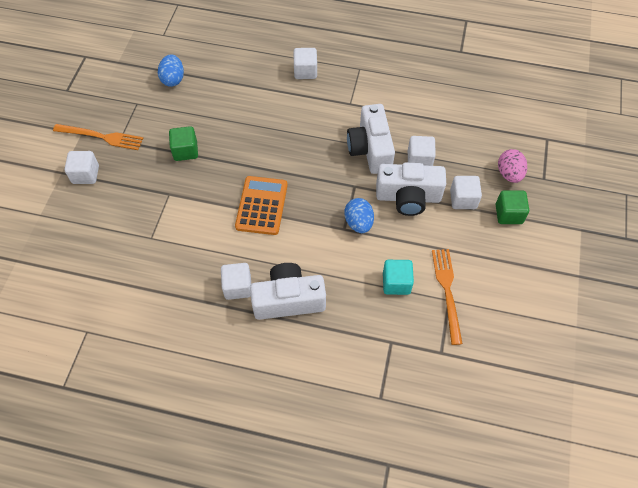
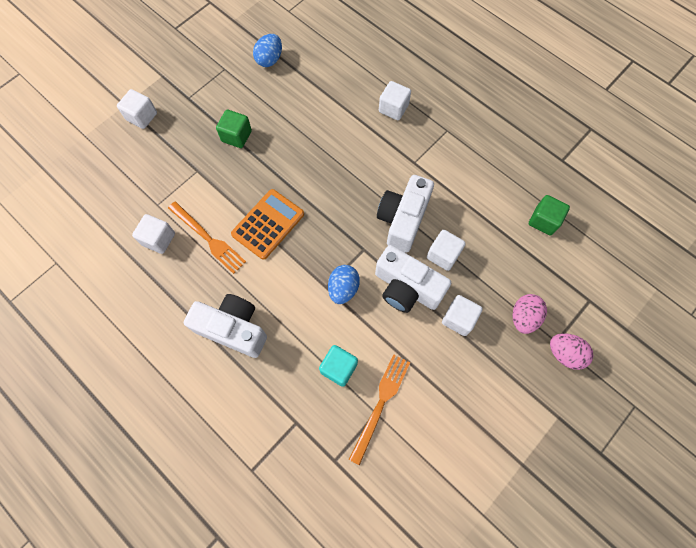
camera: 30 degrees right, 10 degrees up
orange fork [53,124,143,150] -> orange fork moved to [168,201,246,274]
white cube [221,263,251,300] -> white cube moved to [132,214,175,254]
green cube [496,190,529,224] -> green cube moved to [529,195,570,236]
none -> pink egg [550,333,594,370]

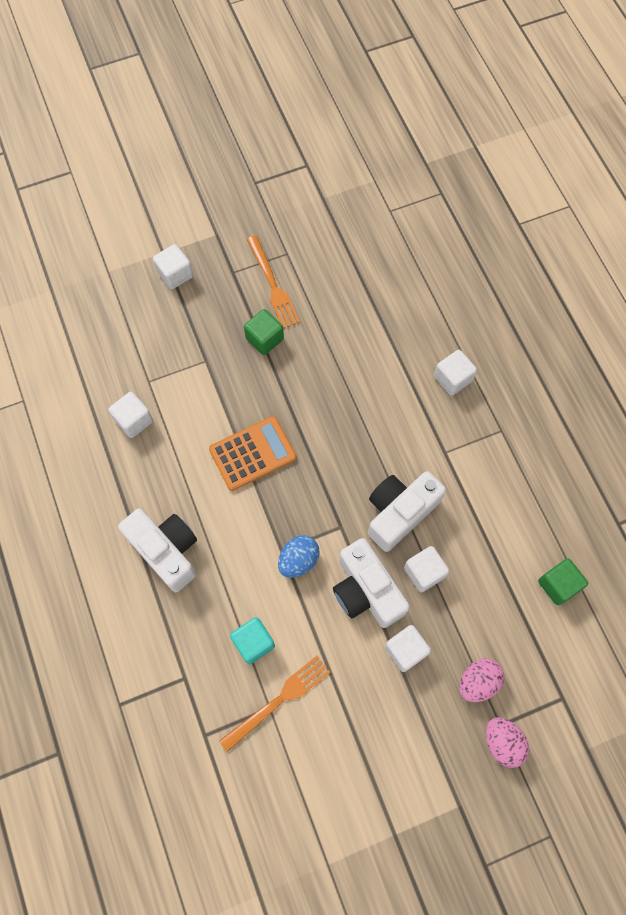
camera: 25 degrees right, 0 degrees up
orange fork [168,201,246,274] -> orange fork moved to [247,235,300,329]
blue egg [253,34,282,67] -> none

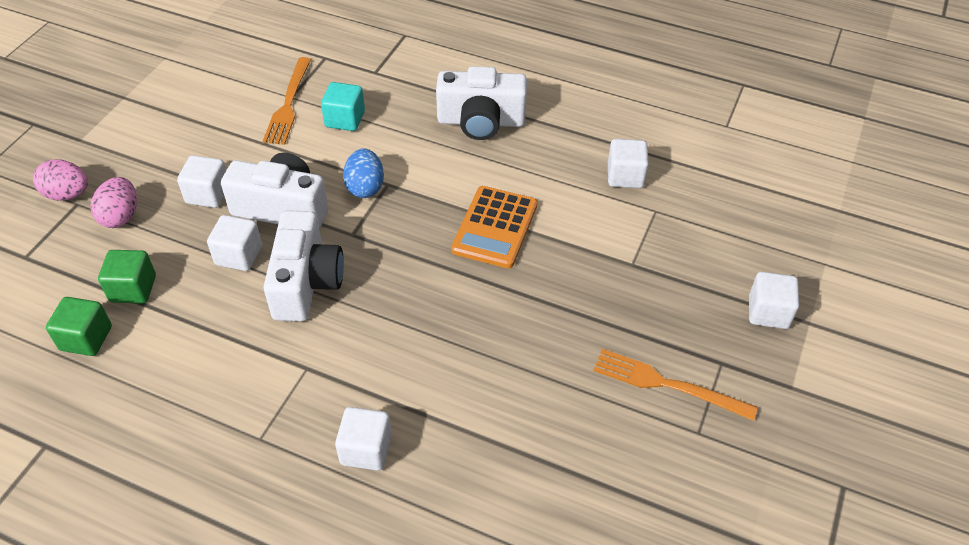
camera: 135 degrees right, 20 degrees down
green cube [244,309,284,355] -> green cube moved to [98,250,156,304]

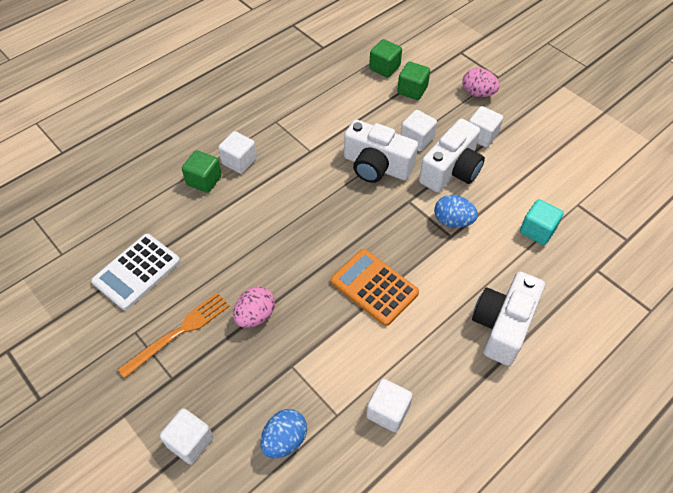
camera: 115 degrees right, 5 degrees up
pink egg [33,159,88,201] -> pink egg moved to [233,286,275,328]
orange fork [263,57,311,145] -> none
none -> white calculator [91,234,180,310]
none -> green cube [182,150,222,193]
none -> blue egg [260,409,307,458]

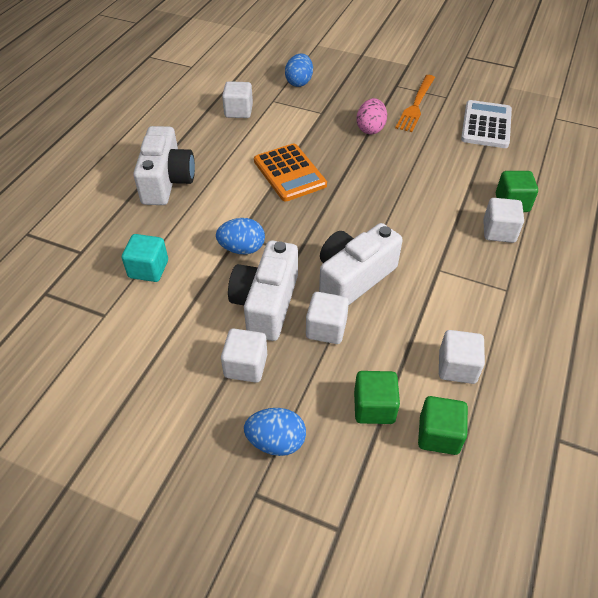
camera: 155 degrees right, 5 degrees down
white cube [160,408,213,464] -> white cube moved to [439,330,485,384]
orange calculator [331,249,419,326] -> orange calculator turned 45 degrees clockwise [254,143,327,201]
white camera [344,120,418,183] -> white camera turned 45 degrees counterclockwise [319,223,403,305]
pink egg [462,68,499,97] -> blue egg [244,408,306,456]

